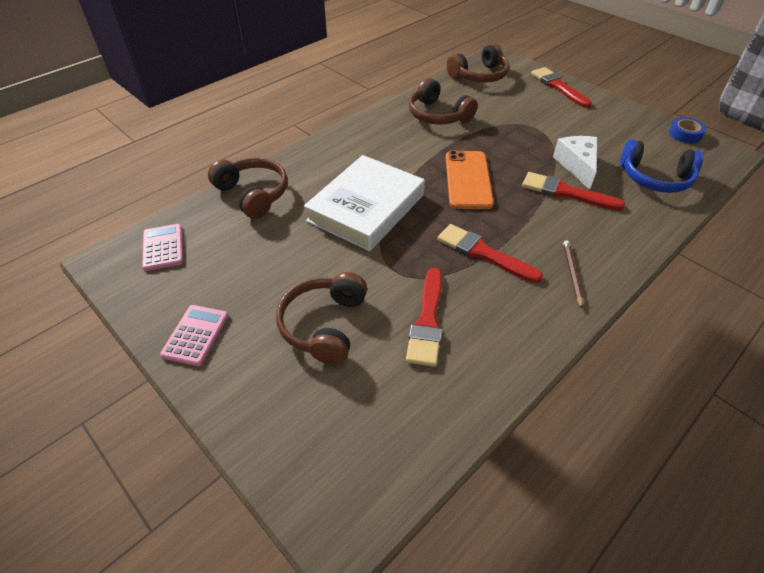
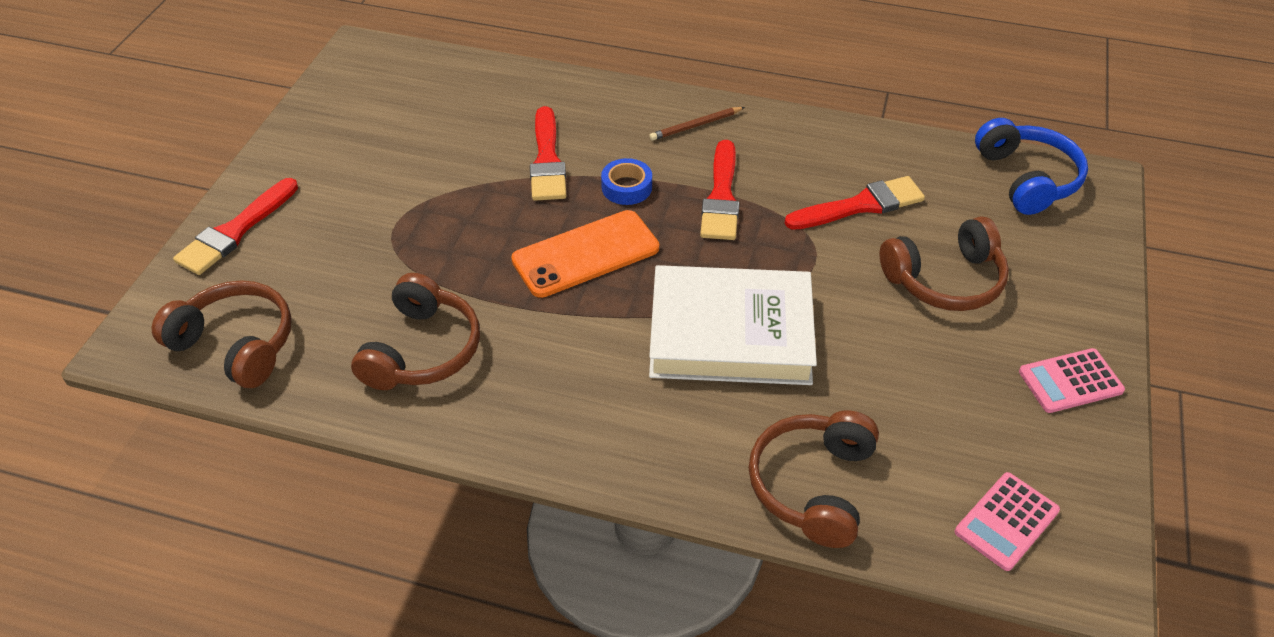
camera: 120 degrees left, 0 degrees up
white cheese [553,136,598,190] -> none
blue headphones [620,139,703,193] -> blue headphones moved to [975,118,1088,215]
blue tape [669,117,706,143] -> blue tape moved to [601,158,652,205]

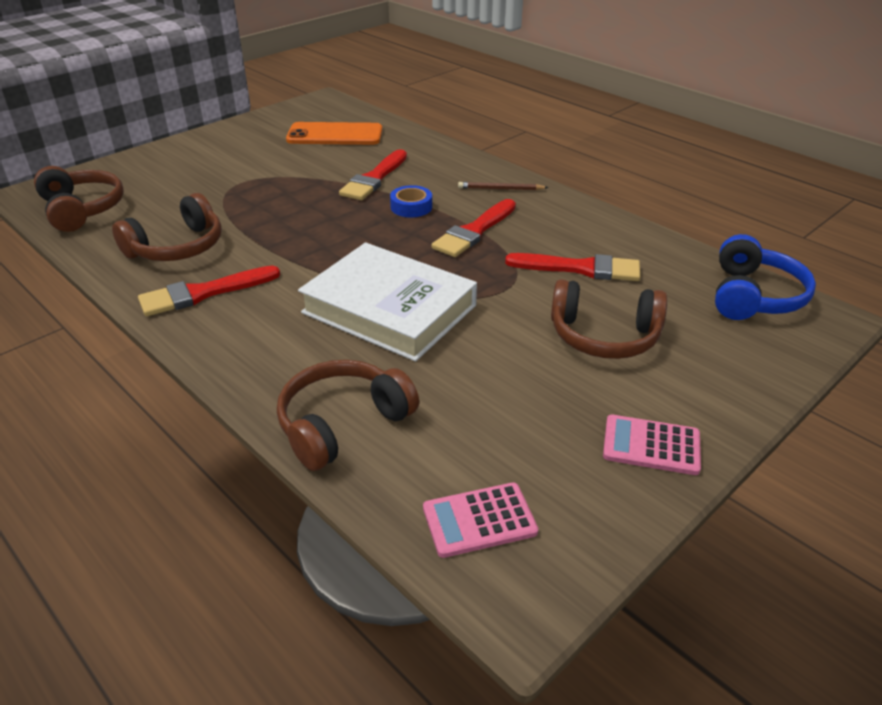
camera: 30 degrees right, 10 degrees down
red brush [173,178,298,275] -> red brush moved to [138,266,280,316]
orange phone [511,210,659,298] -> orange phone moved to [286,122,382,145]

